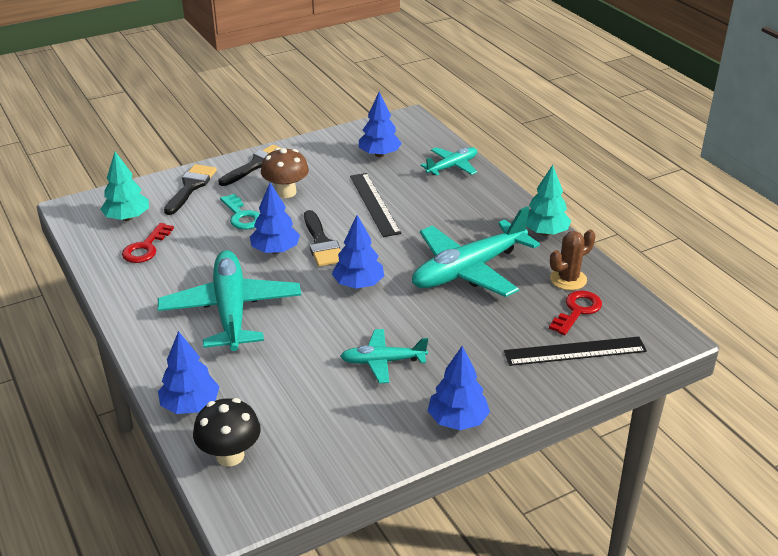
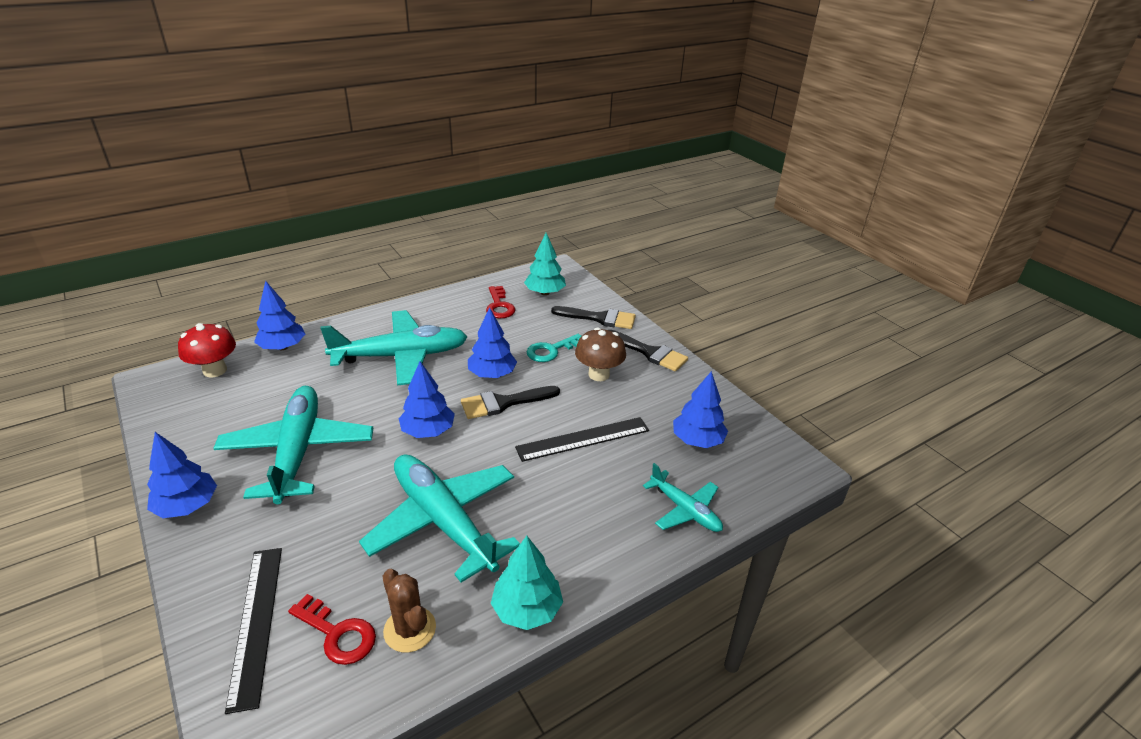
camera: 85 degrees right, 0 degrees up
red key [122,223,174,263] -> red key turned 120 degrees counterclockwise [486,286,516,318]
black mushroom [193,398,261,466] -> red mushroom [178,323,236,378]
turquoise plane [340,329,428,383] -> turquoise plane [213,386,373,504], size x1.88

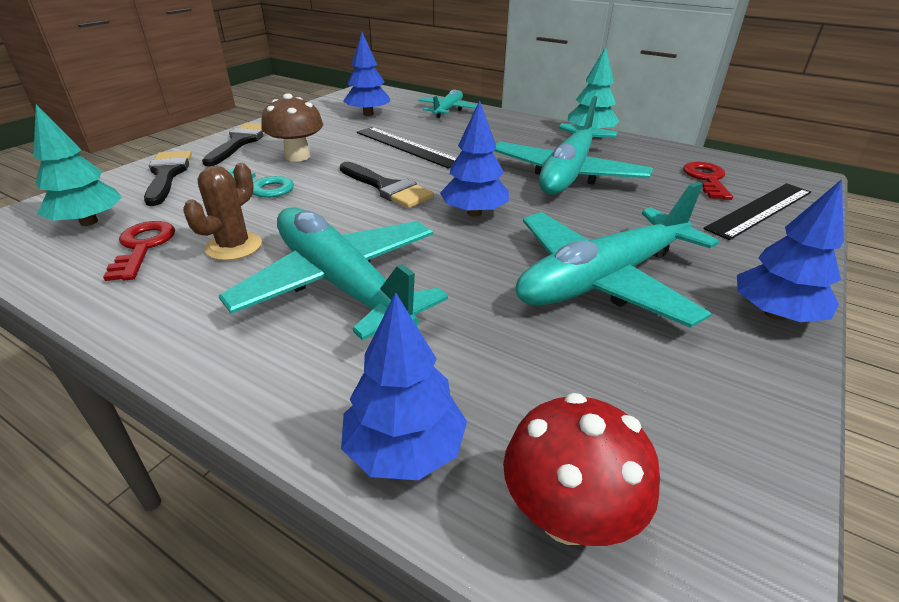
camera: 115 degrees left, 0 degrees up
brown cactus [382,569,436,653] -> brown cactus moved to [183,163,262,261]
blue tree [468,308,517,378] -> none
red key [486,286,516,318] -> red key turned 60 degrees counterclockwise [103,221,175,281]

